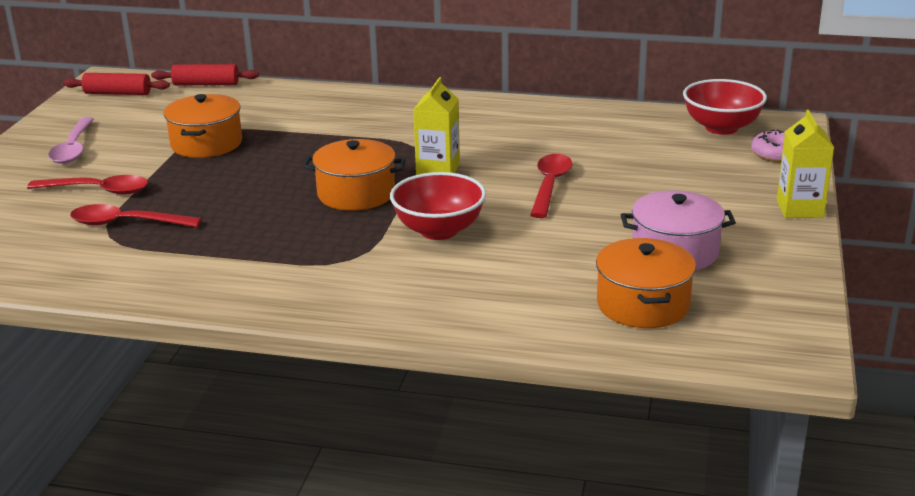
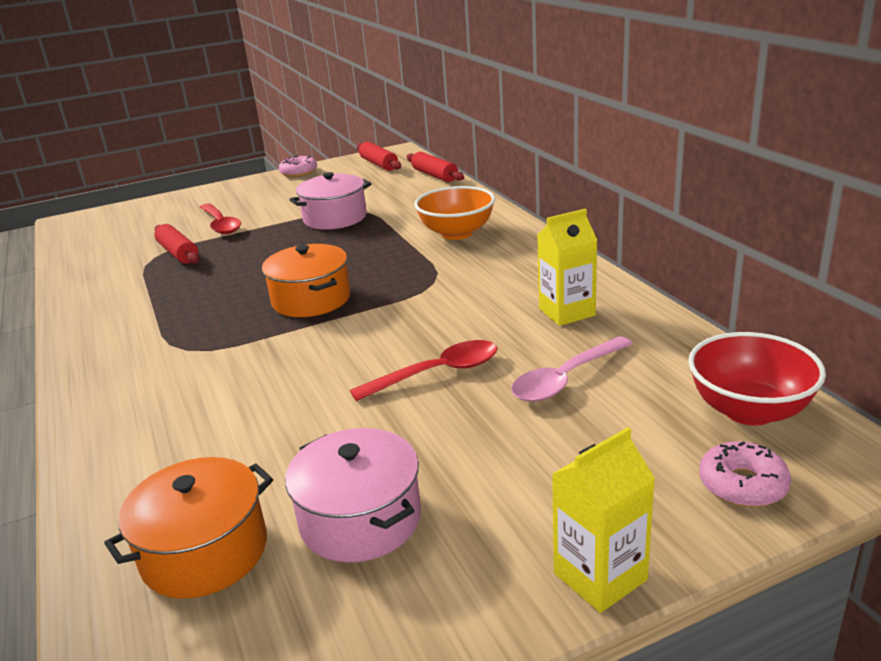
camera: 55 degrees right, 0 degrees up
pink spoon [48,117,94,164] -> pink spoon moved to [511,336,633,402]
red spoon [70,204,201,227] -> red rolling pin [154,224,199,264]
orange pot [164,94,242,158] -> pink pot [289,172,372,230]
red bowl [390,172,486,240] -> none
yellow carton [413,77,460,175] -> yellow carton moved to [537,209,597,326]
none -> pink donut [279,156,317,177]
none -> orange bowl [415,186,495,240]

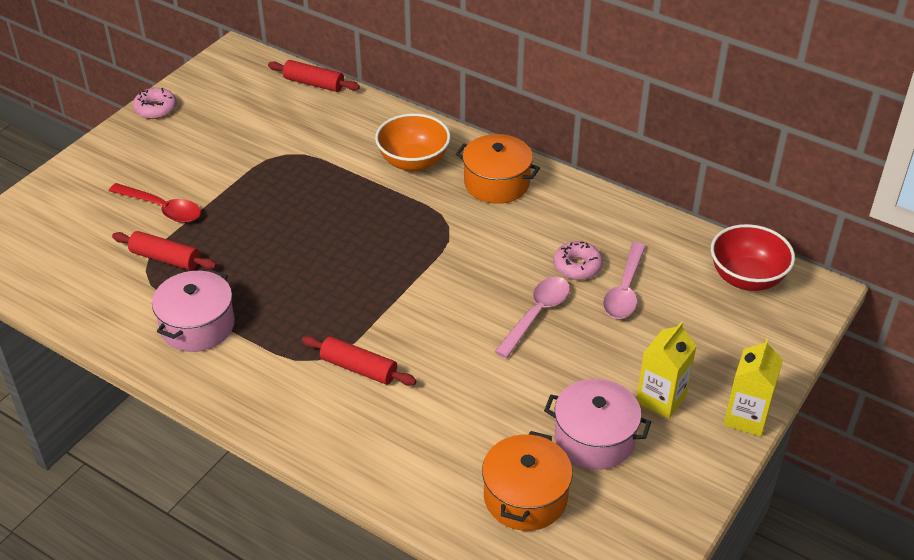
camera: 35 degrees left, 15 degrees up
orange pot [262,244,350,317] -> orange pot moved to [456,134,540,204]
pink pot [289,172,372,230] -> pink pot moved to [152,270,235,352]
red spoon [350,340,497,401] -> pink spoon [494,277,570,358]
red rolling pin [357,142,401,171] -> red rolling pin moved to [302,336,417,386]
yellow carton [537,209,597,326] -> yellow carton moved to [637,322,696,419]
pink donut [699,441,791,507] -> pink donut moved to [553,241,603,280]

